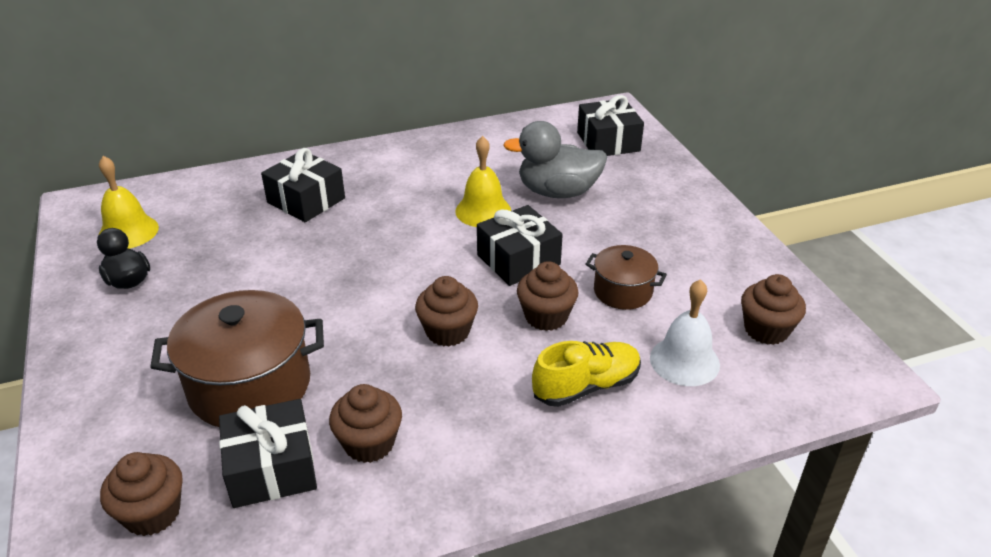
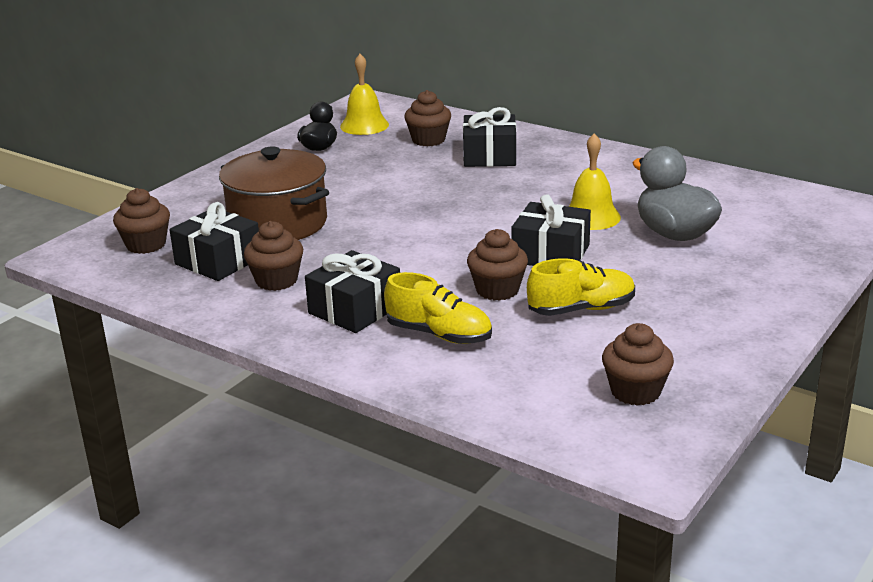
camera: 55 degrees right, 10 degrees down
brown cupcake [415,276,478,347] -> brown cupcake moved to [404,90,451,146]
black gift [577,95,644,156] -> black gift moved to [305,250,400,333]
brown pot [585,245,667,310] -> yellow shoe [527,258,635,316]
white bell [650,279,720,386] -> none

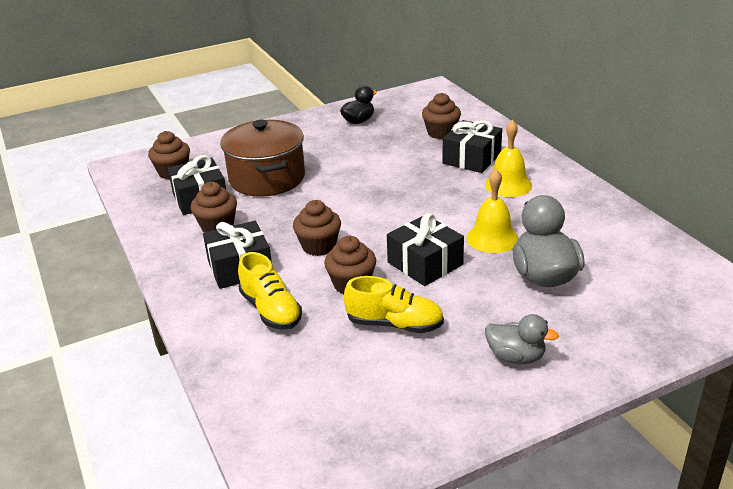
camera: 30 degrees right, 5 degrees up
yellow bell [340,54,389,135] -> yellow bell moved to [485,120,532,197]
brown cupcake [602,323,674,406] -> brown cupcake moved to [293,200,341,256]
none -> grey duck [485,314,559,364]

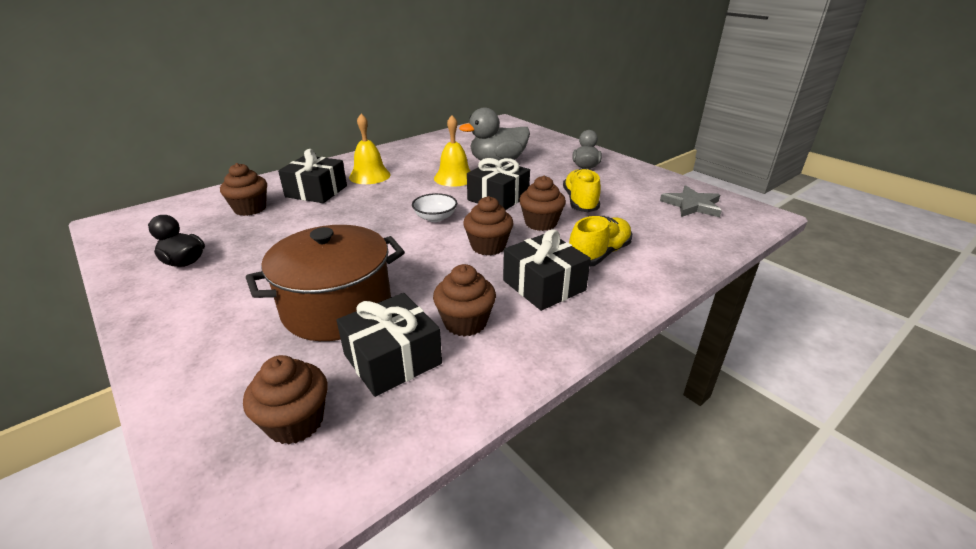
camera: 105 degrees left, 0 degrees up
none -> white bowl [412,193,457,222]
none -> grey star [660,185,722,217]

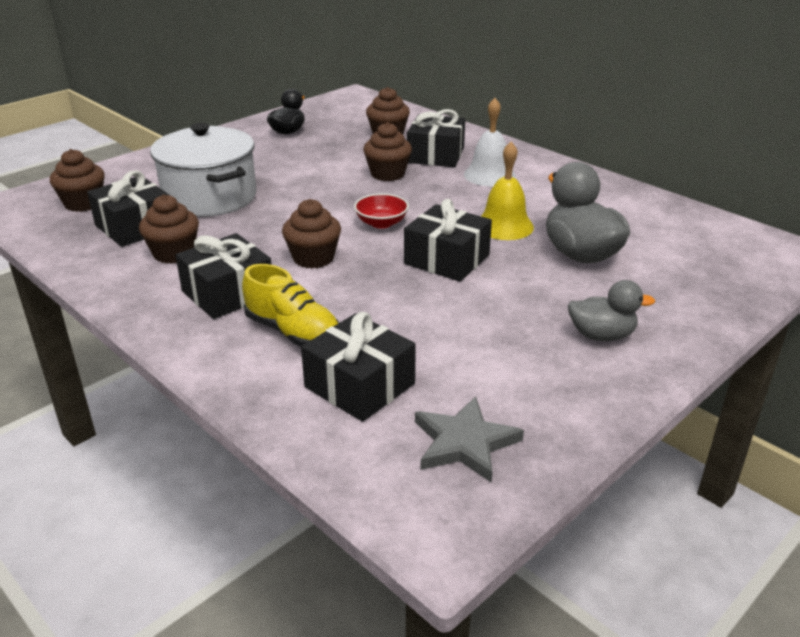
camera: 85 degrees right, 0 degrees up
brown pot [246,225,405,341] -> white pot [150,123,256,217]
yellow bell [349,114,391,184] -> white bell [464,98,516,186]
white bowl [412,193,457,222] -> red bowl [354,193,409,229]
brown cupcake [519,176,566,231] -> brown cupcake moved to [363,122,412,181]
yellow shoe [563,168,601,212] -> none
none -> black gift [301,312,416,422]

